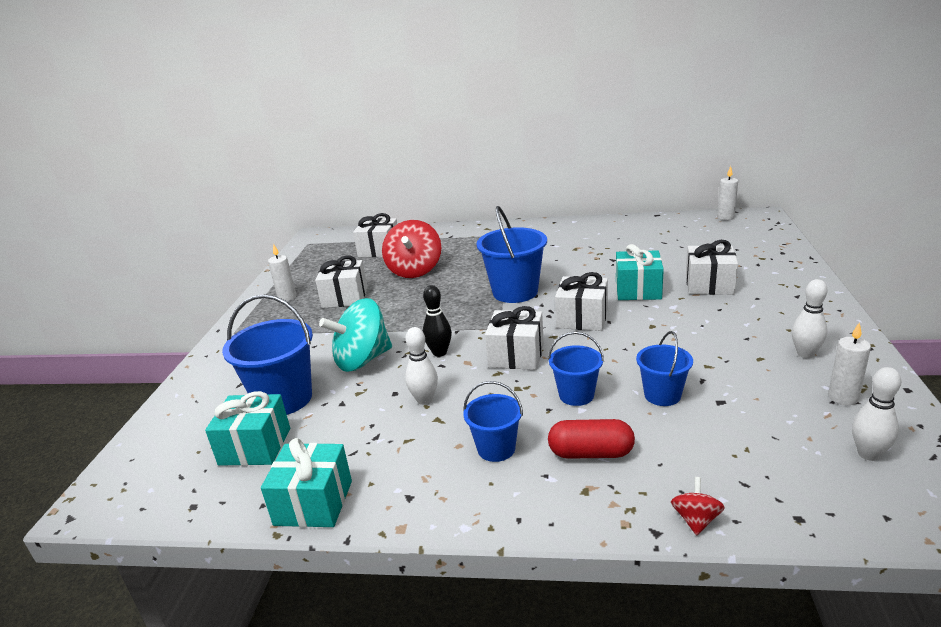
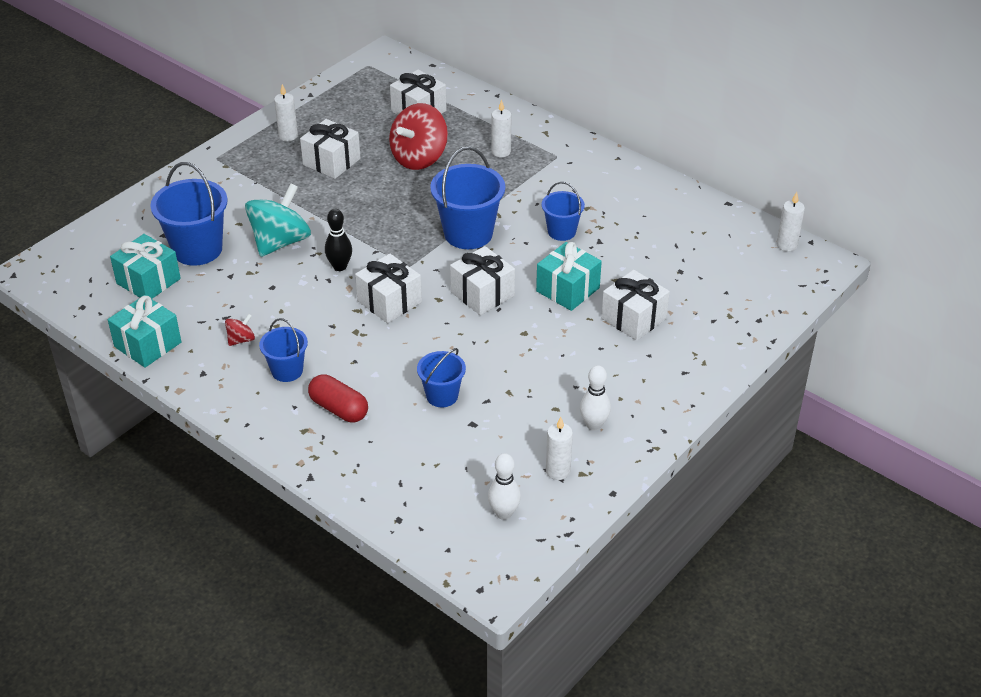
camera: 30 degrees right, 15 degrees up
turquoise spinning top [319,298,392,372] -> turquoise spinning top turned 120 degrees clockwise [245,183,311,257]
white bowling pin [405,327,438,405] -> none
blue bucket [548,332,604,406] -> blue bucket moved to [542,182,585,241]
red spinning top [671,477,725,535] -> red spinning top moved to [225,314,255,346]
none -> white candle [491,100,511,157]

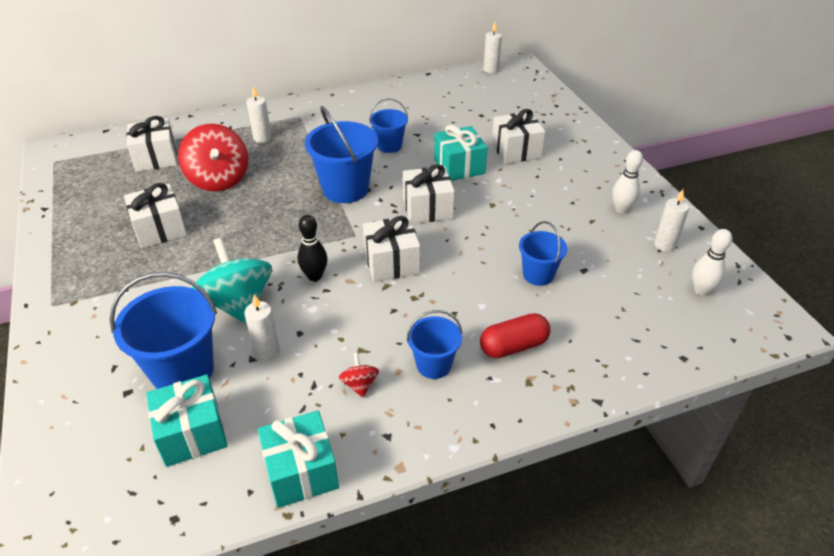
camera: 60 degrees left, 0 degrees up
white candle [274,84,298,141] -> white candle moved to [244,294,280,361]

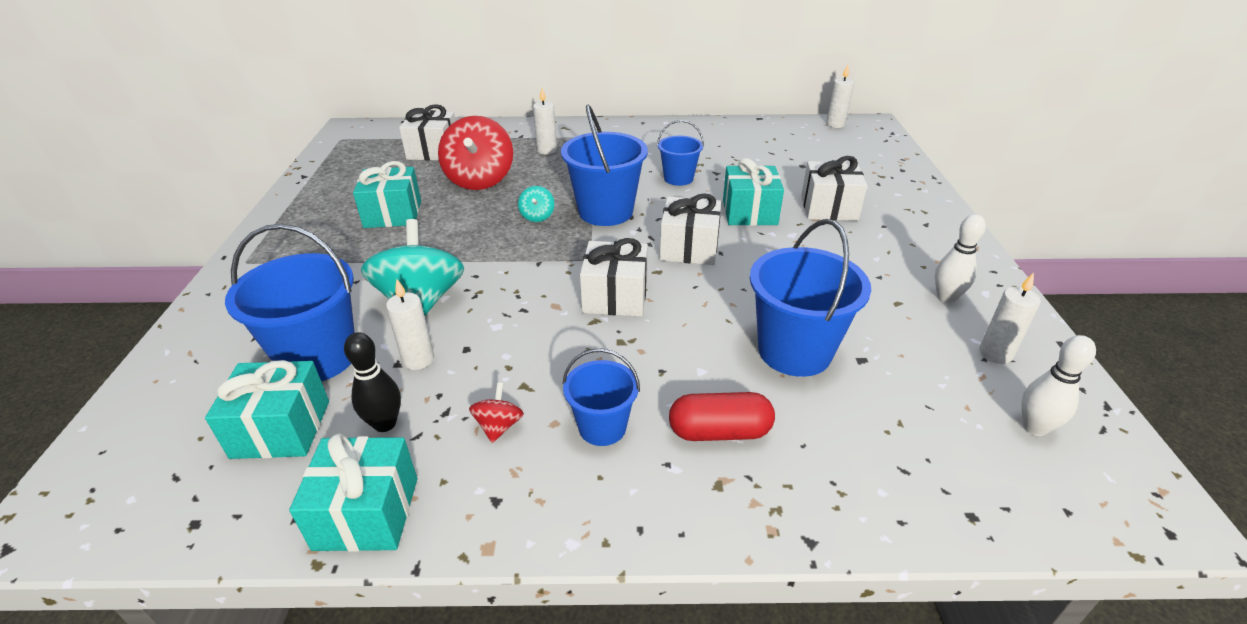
camera: 20 degrees right, 5 degrees down
white gift [124,183,187,248] -> turquoise gift [353,161,421,228]
black bowling pin [297,215,328,281] -> black bowling pin moved to [344,332,401,432]
blue bucket [519,221,567,286] -> blue bucket [750,219,871,377], size x1.72
none -> turquoise spinning top [518,186,554,222]

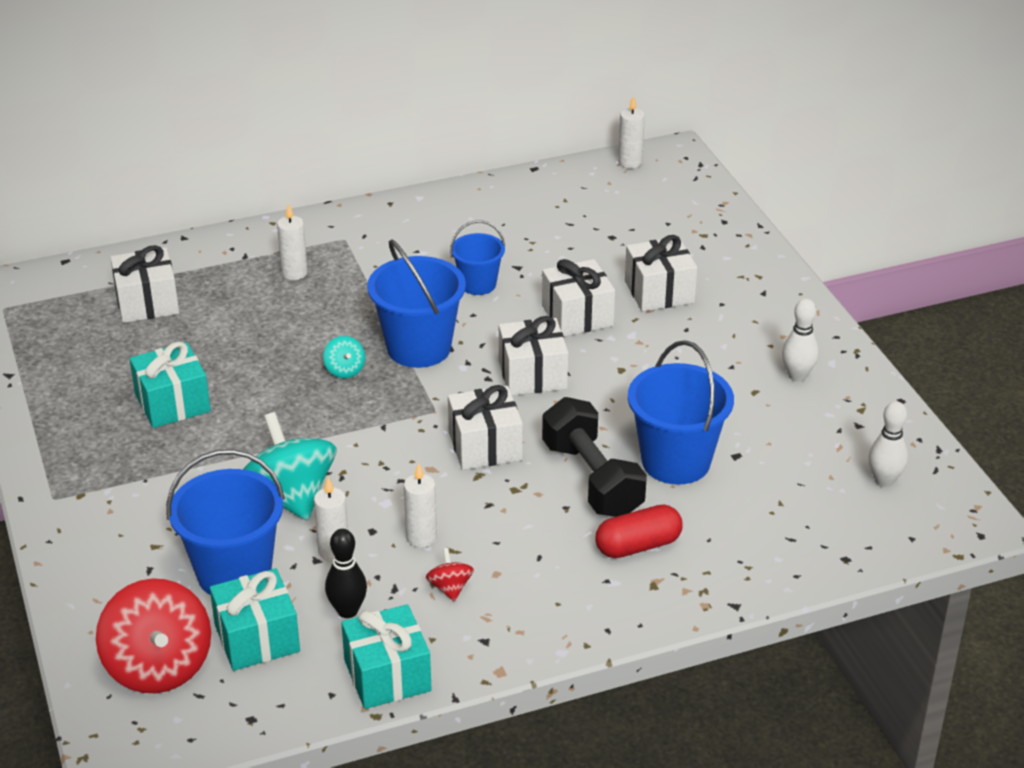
camera: 20 degrees left, 0 degrees up
red spinning top [438,116,513,190] -> red spinning top moved to [96,578,211,693]
blue bucket [563,349,640,446] -> none
turquoise gift [723,158,784,226] -> white gift [542,259,615,337]
white candle [979,272,1041,364] -> white candle moved to [404,463,437,548]
none -> black dumbbell [542,397,647,517]

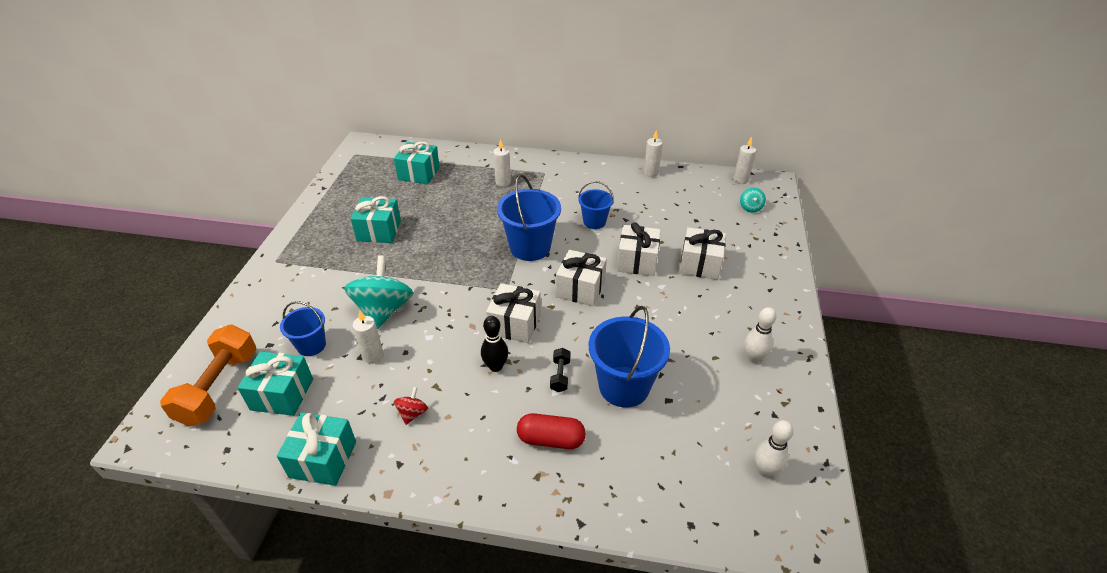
camera: 30 degrees right, 5 degrees up
red spinning top [96,578,211,693] -> orange dumbbell [160,324,257,427]
white gift [110,245,179,323] -> turquoise gift [394,141,440,184]
blue bucket [166,449,285,595] -> blue bucket [280,301,326,356], size x0.58
turquoise spinning top [323,336,365,378] -> turquoise spinning top moved to [740,187,766,212]
black bowling pin [325,529,367,618] -> black bowling pin moved to [481,316,508,372]
white candle [404,463,437,548] -> white candle moved to [643,130,663,177]
black dumbbell [542,397,647,517] -> black dumbbell [550,348,571,392], size x0.45

